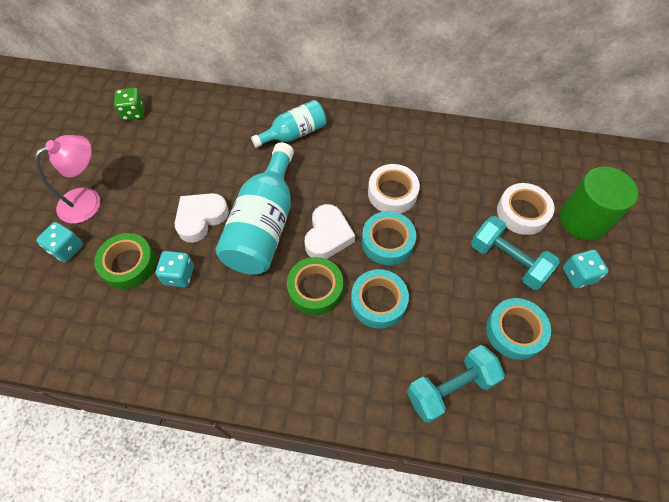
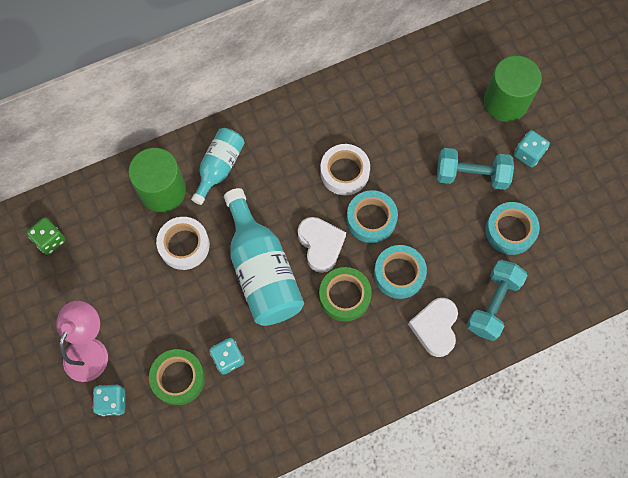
camera: 35 degrees left, 10 degrees up
white heart [175,193,229,243] -> white heart moved to [408,298,458,357]
white tape [497,183,554,235] -> white tape moved to [156,217,210,270]
none -> green cylinder [128,148,186,212]

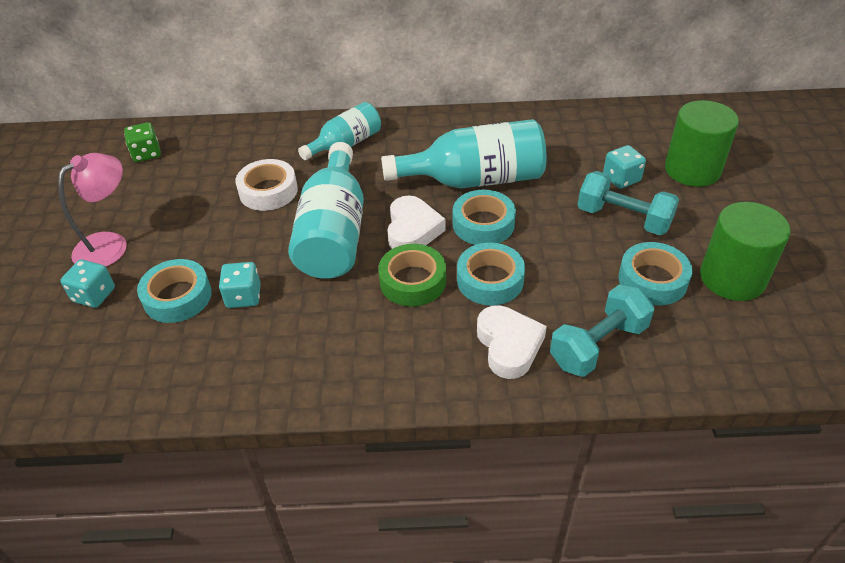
camera: 25 degrees right, 25 degrees down
green cylinder [128,148,186,212] -> green cylinder moved to [700,202,791,301]
green tape [149,349,205,405] -> turquoise tape [137,259,212,323]
white tape [320,144,370,195] -> turquoise bottle [381,119,546,189]
white heart [408,298,458,357] -> white heart turned 135 degrees clockwise [477,305,547,379]
turquoise dice [514,130,550,167] -> turquoise dice moved to [603,145,646,189]

